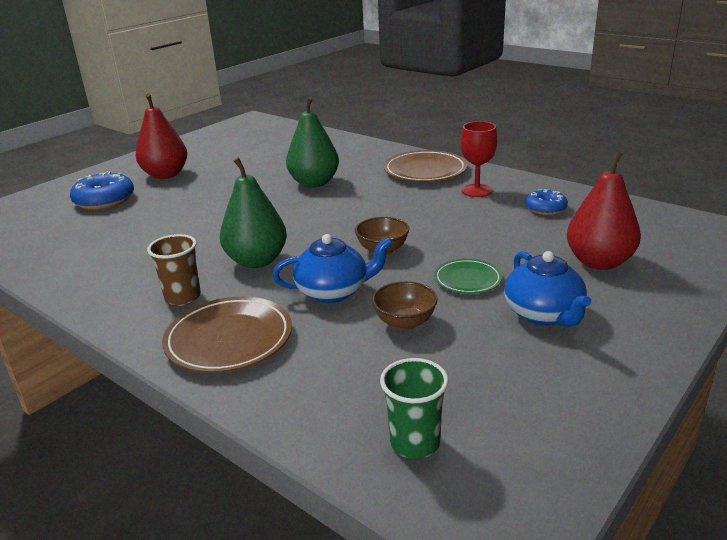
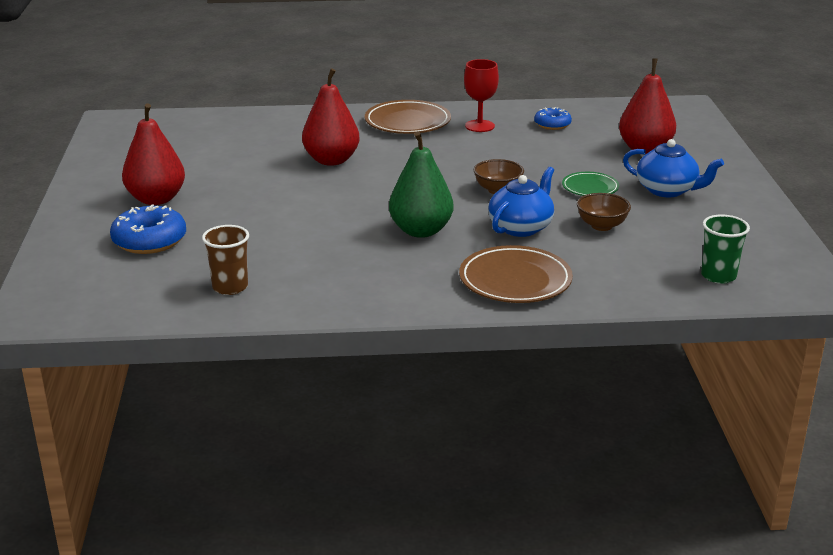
camera: 45 degrees left, 0 degrees up
brown cup [147,234,201,306] -> brown cup moved to [202,225,249,295]
green pear [286,96,339,188] -> red pear [302,69,359,166]

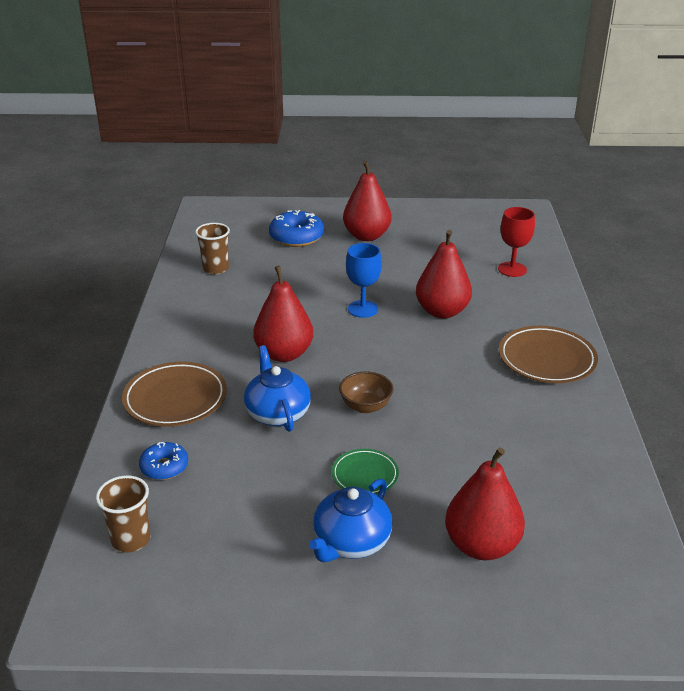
camera: 95 degrees right, 5 degrees up
green pear [389,131,454,238] -> red pear [253,266,313,362]
red goblet [464,59,499,132] -> red goblet moved to [498,207,535,277]
blue teapot [488,167,554,237] -> blue teapot turned 150 degrees counterclockwise [244,345,311,432]
blue donut [534,107,572,130] -> blue donut moved to [139,442,188,480]
brown bowl [577,193,631,231] -> none
green cup [701,214,750,284] -> brown cup [96,476,151,553]
none -> blue goblet [346,243,382,318]

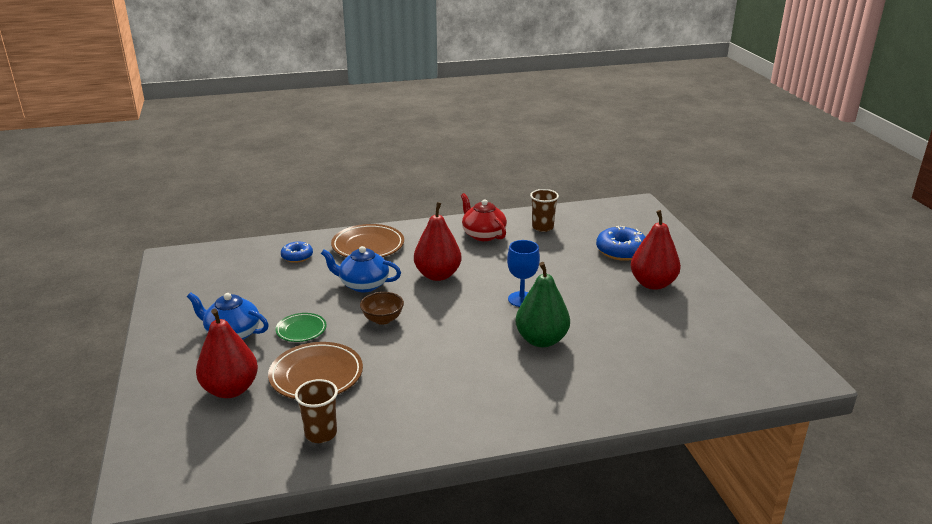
camera: 75 degrees right, 5 degrees down
brown cup [96,476,151,553] -> brown cup moved to [295,379,338,443]
blue teapot [244,345,311,432] -> blue teapot turned 135 degrees counterclockwise [321,246,401,292]
red pear [416,230,472,319] -> green pear [516,262,570,347]
red goblet [498,207,535,277] -> none
brown plate [499,326,598,383] -> brown plate moved to [268,342,363,399]
none -> red teapot [461,193,507,241]

